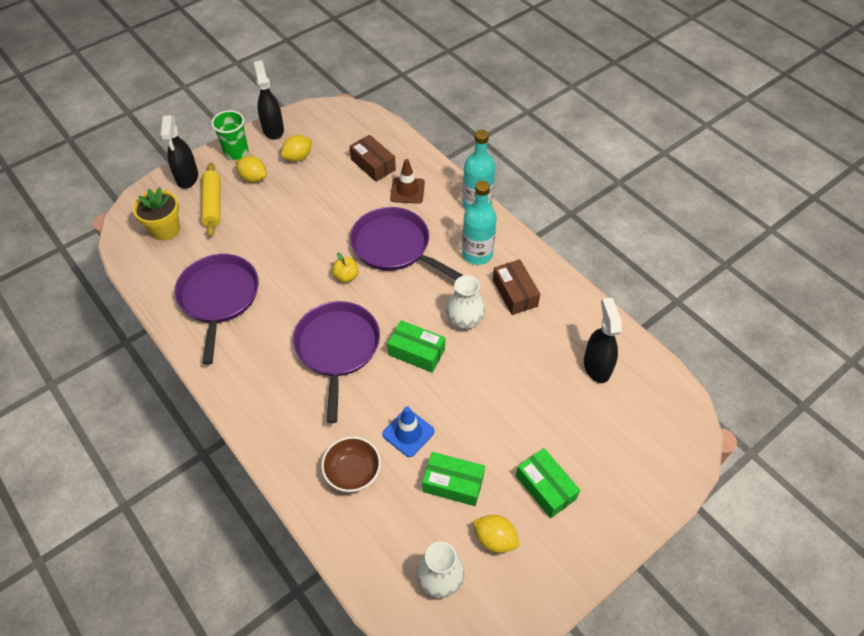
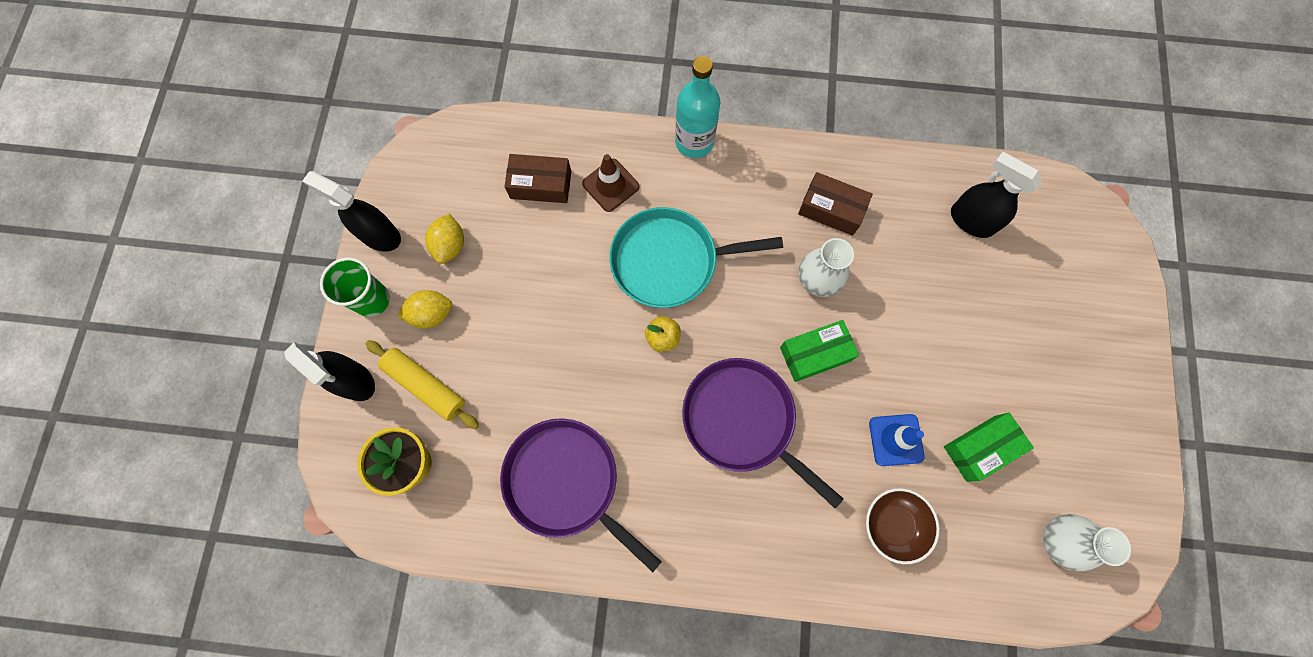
camera: 45 degrees left, 20 degrees up
purple pan [350,207,463,280] -> turquoise pan [609,207,783,308]
turquoise bottle [462,181,497,265] -> none
yellow lemon [473,515,519,553] -> none
green box [516,448,580,518] -> none

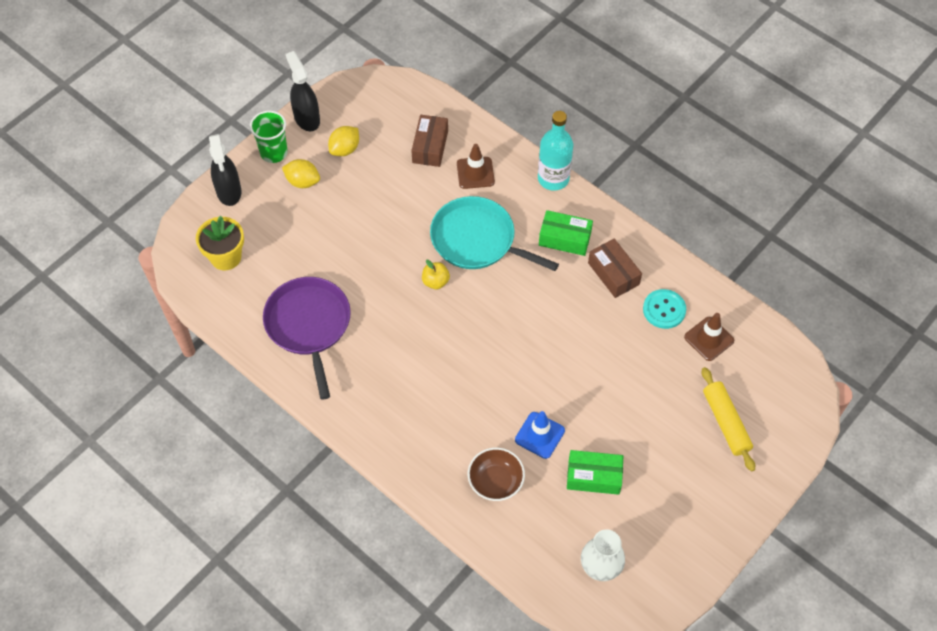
camera: 35 degrees right, 15 degrees down
yellow rolling pin [366,340,479,429] -> yellow rolling pin moved to [702,367,755,472]
brown box [504,154,571,203] -> brown box turned 60 degrees clockwise [411,115,448,167]
purple pan [682,358,844,509] -> none
green box [780,320,859,382] -> green box moved to [539,210,593,256]
white vase [799,238,854,297] -> none
black spray bottle [951,152,1042,238] -> brown traffic cone [684,313,734,361]
none -> turquoise button [643,289,686,329]

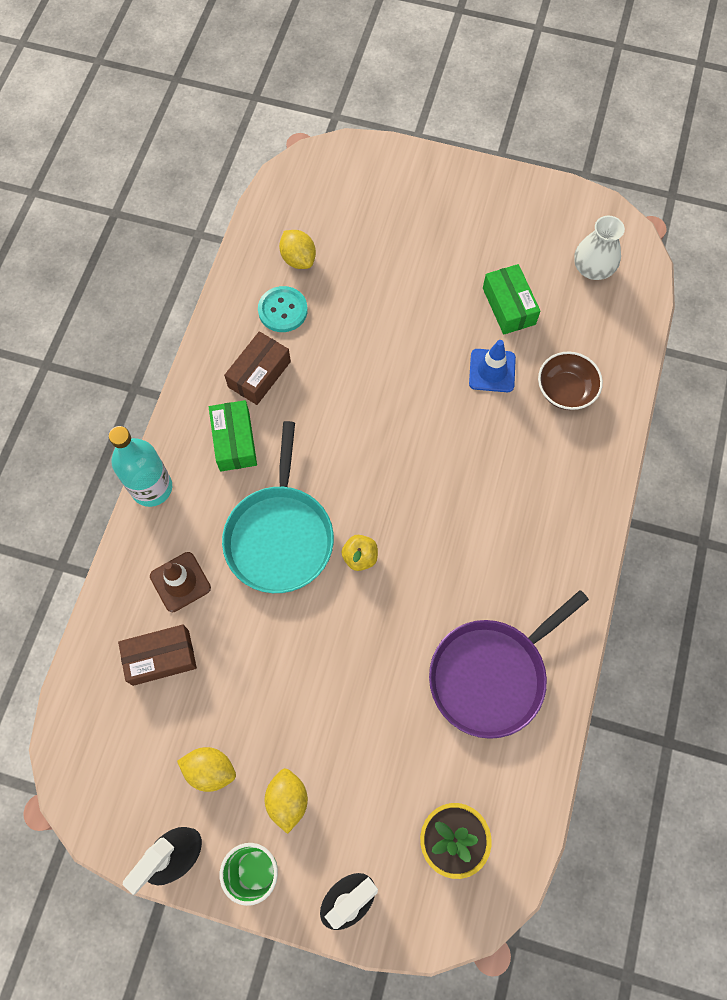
camera: 115 degrees left, 10 degrees up
brown traffic cone [684,313,734,361] -> yellow lemon [279,230,316,269]
yellow rolling pin [702,367,755,472] -> none

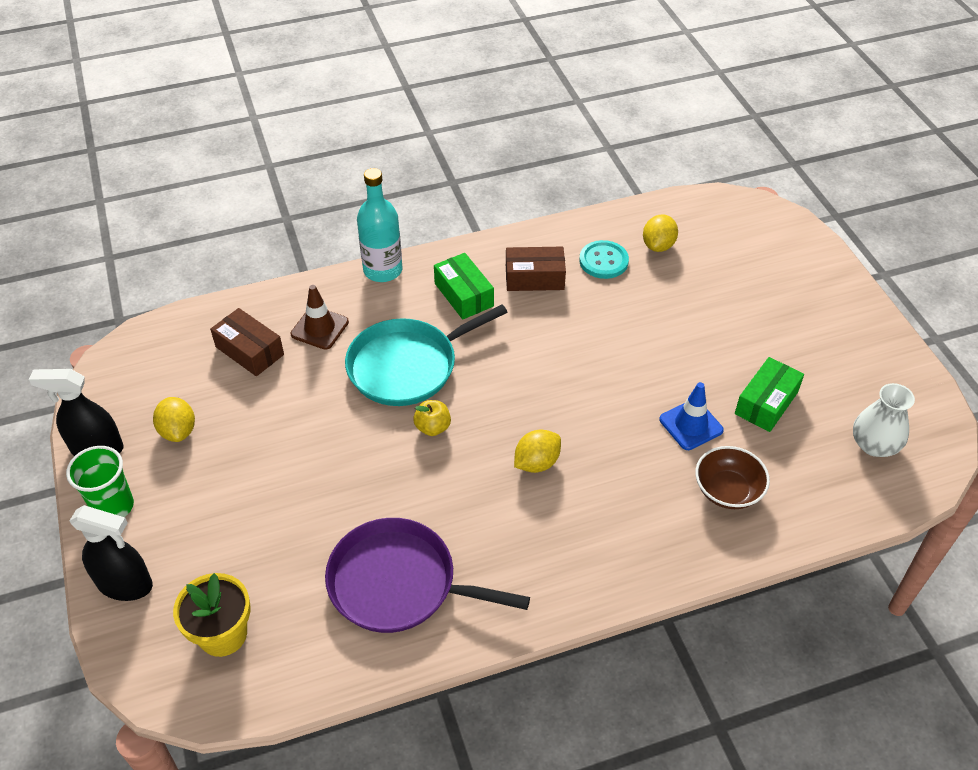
camera: 55 degrees right, 20 degrees down
green box [209,400,257,472] -> green box turned 75 degrees counterclockwise [434,253,494,320]
yellow lemon [265,768,308,834] -> yellow lemon moved to [514,429,561,473]

